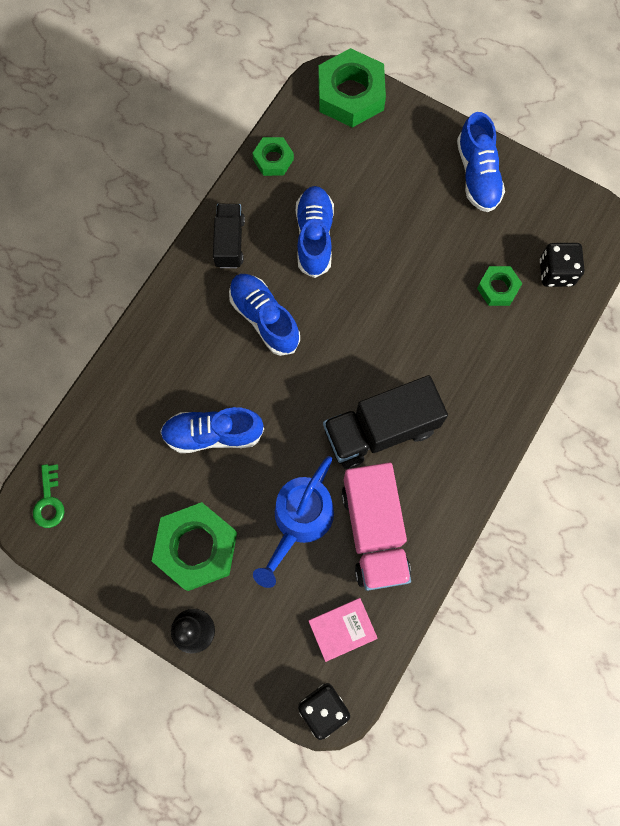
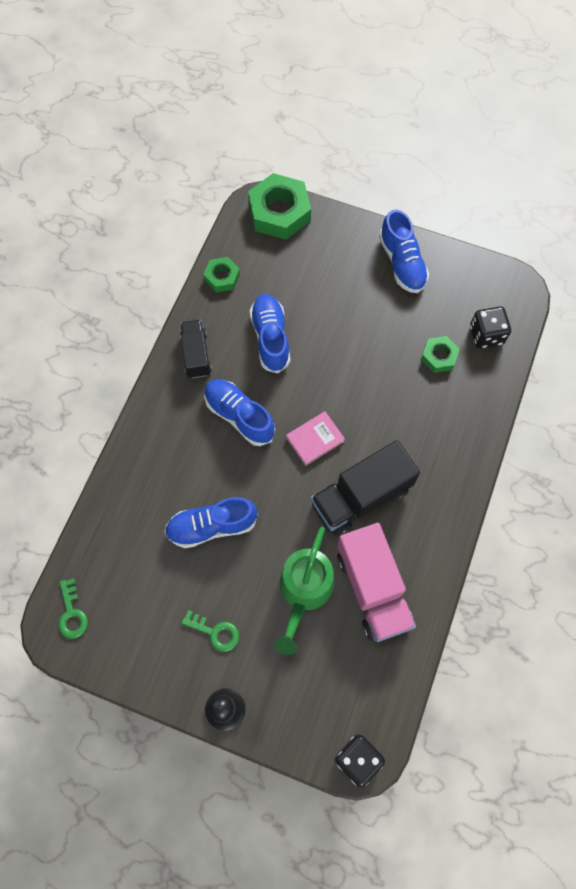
camera: 10 degrees left, 5 degrees down
green nut [152,502,237,591] -> green key [181,610,239,652]
blue watering can [253,456,334,588] -> green watering can [274,527,334,655]
pink book [309,598,378,662] -> pink book moved to [286,411,345,466]

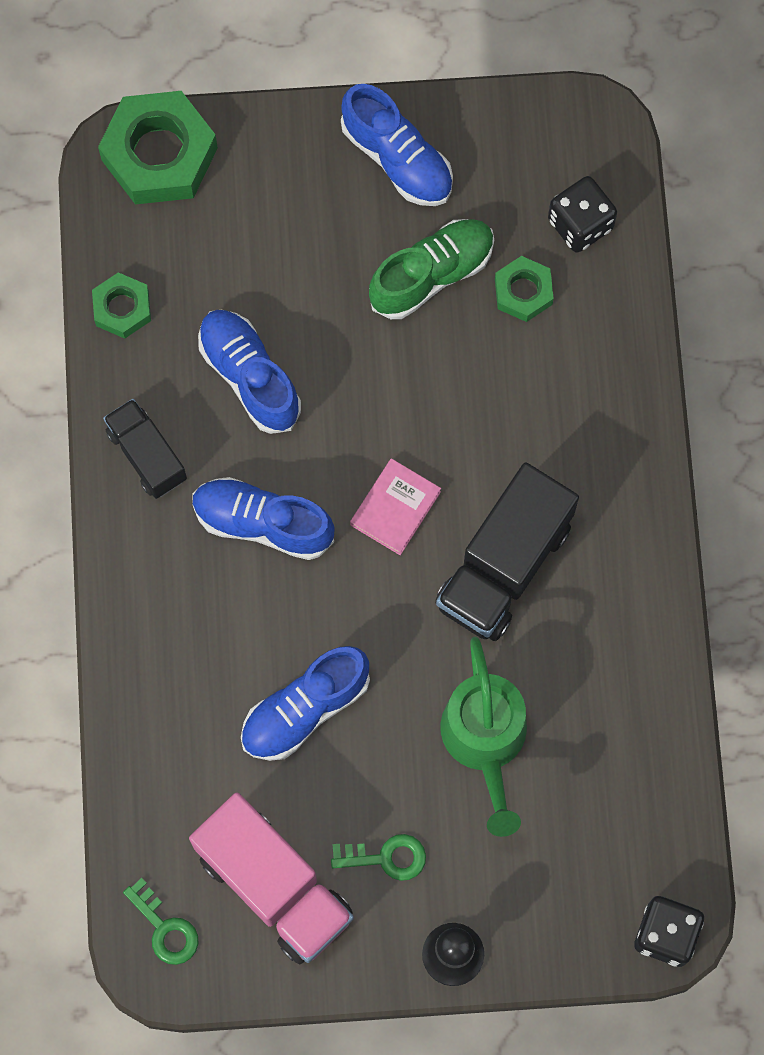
camera: 25 degrees left, 5 degrees up
pink truck [337,523,416,642] -> pink truck moved to [189,792,354,964]
none -> green shoe [369,219,494,319]

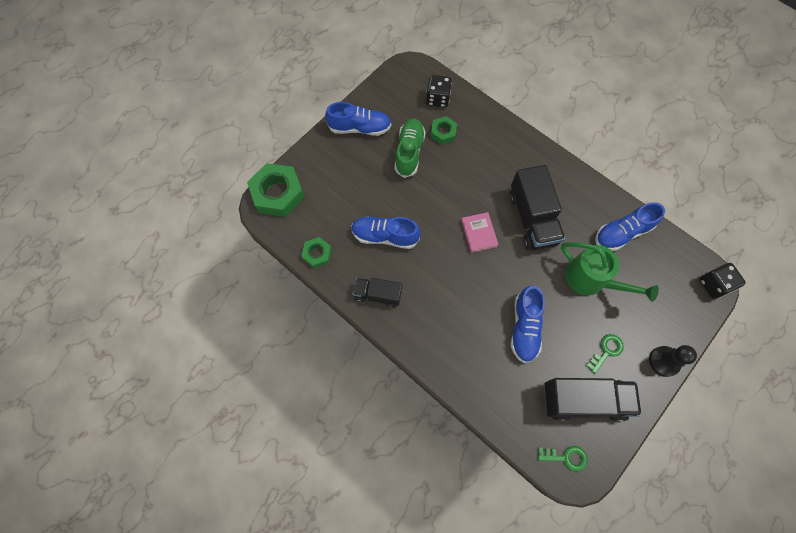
camera: 45 degrees left, 5 degrees down
pink truck [189,792,354,964] -> black truck [544,378,642,422]
blue shoe [193,477,335,560] -> blue shoe moved to [595,202,665,251]

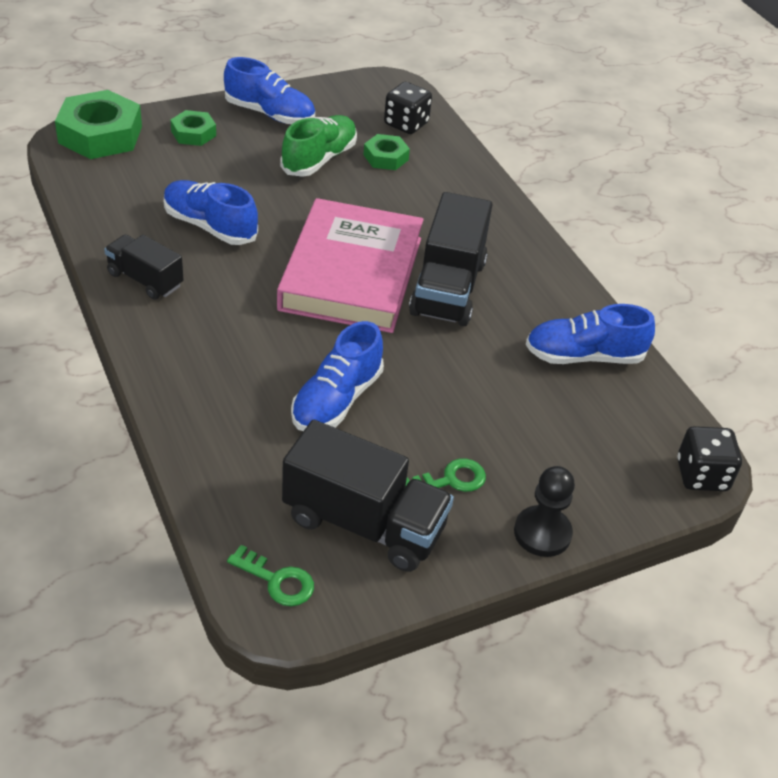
camera: 20 degrees right, 25 degrees down
green nut [301,237,332,268] -> green nut moved to [170,110,216,146]
pink book [461,212,499,253] -> pink book [277,198,424,333], size x2.44
green watering can [561,242,659,302] -> none

